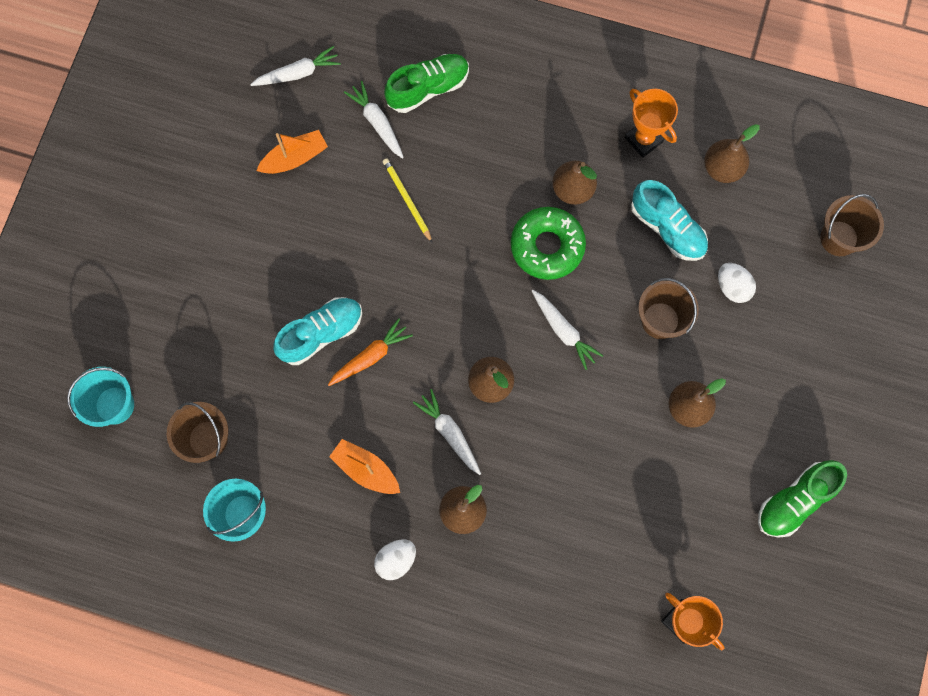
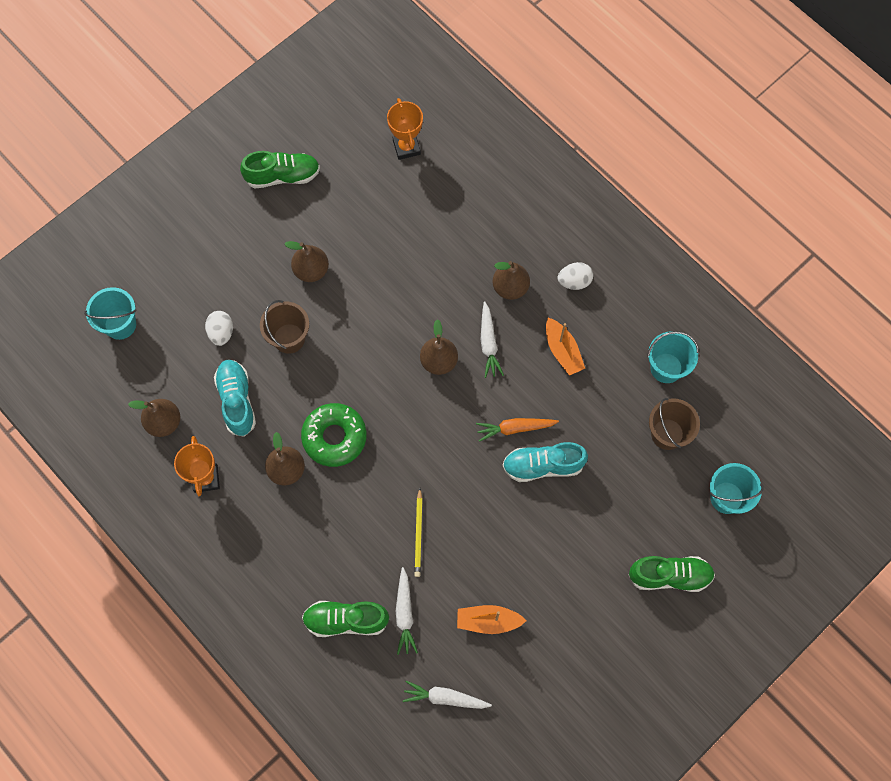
camera: 150 degrees left, 5 degrees down
white carrot [532,290,603,370] -> none
brown bucket [820,194,884,256] -> turquoise bucket [84,287,137,340]
none -> green shoe [629,556,715,592]

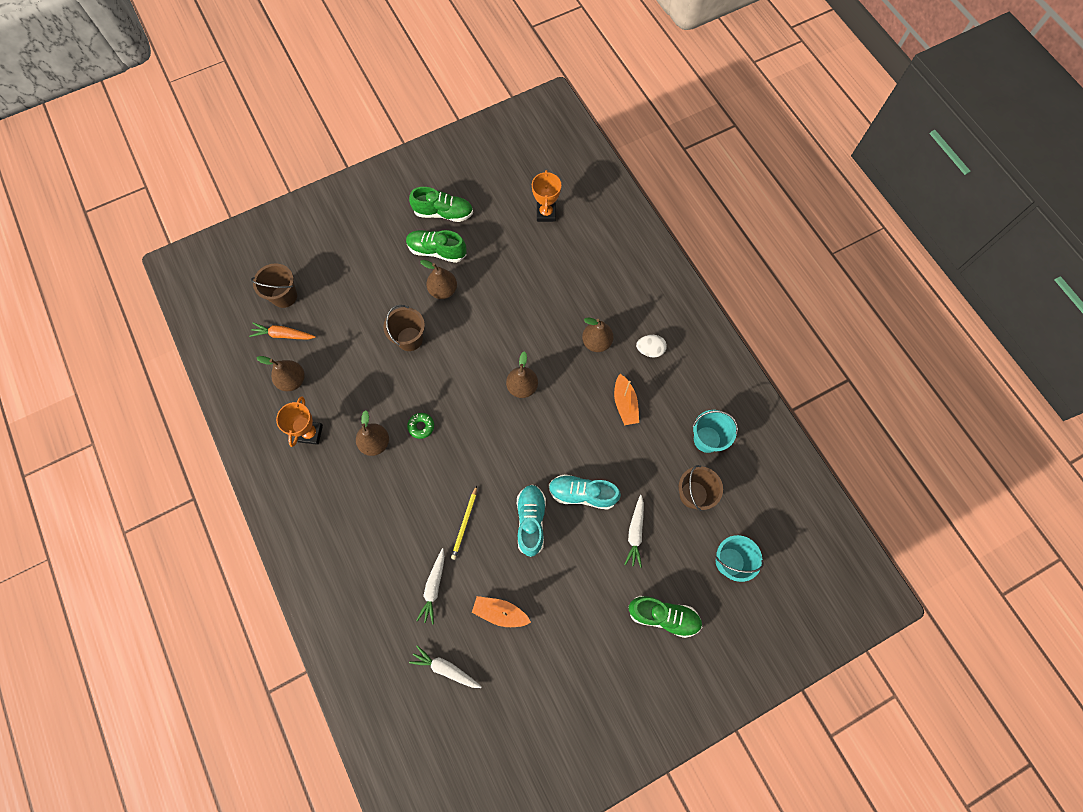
camera: 15 degrees right, 0 degrees up
turquoise bucket [84,287,137,340] -> brown bucket [251,263,297,308]
white egg [205,311,233,346] -> none
turquoise shoe [214,359,256,437] -> turquoise shoe moved to [517,484,546,557]
green donut [301,403,367,467] -> green donut [407,413,434,439], size x0.50
green shoe [302,601,389,637] -> green shoe moved to [406,230,467,263]
orange carrot [476,418,559,442] -> orange carrot moved to [249,323,316,340]
white carrot [481,301,504,378] -> white carrot moved to [624,495,644,568]

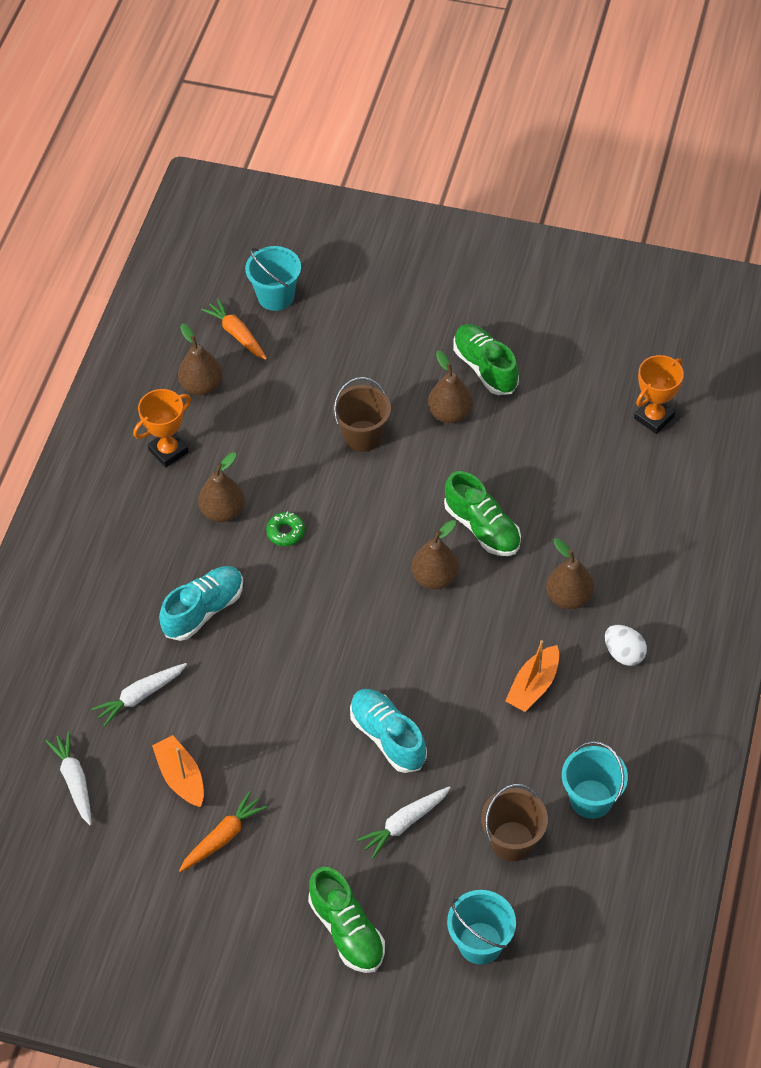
camera: 45 degrees right, 15 degrees down
brown bucket [251,263,297,308] -> turquoise bucket [245,246,301,311]
green shoe [409,187,473,222] -> green shoe moved to [444,471,521,556]
yellow pencil [451,486,477,560] -> none
turquoise shoe [517,484,546,557] -> turquoise shoe moved to [159,566,243,641]
none -> orange carrot [179,791,267,872]

